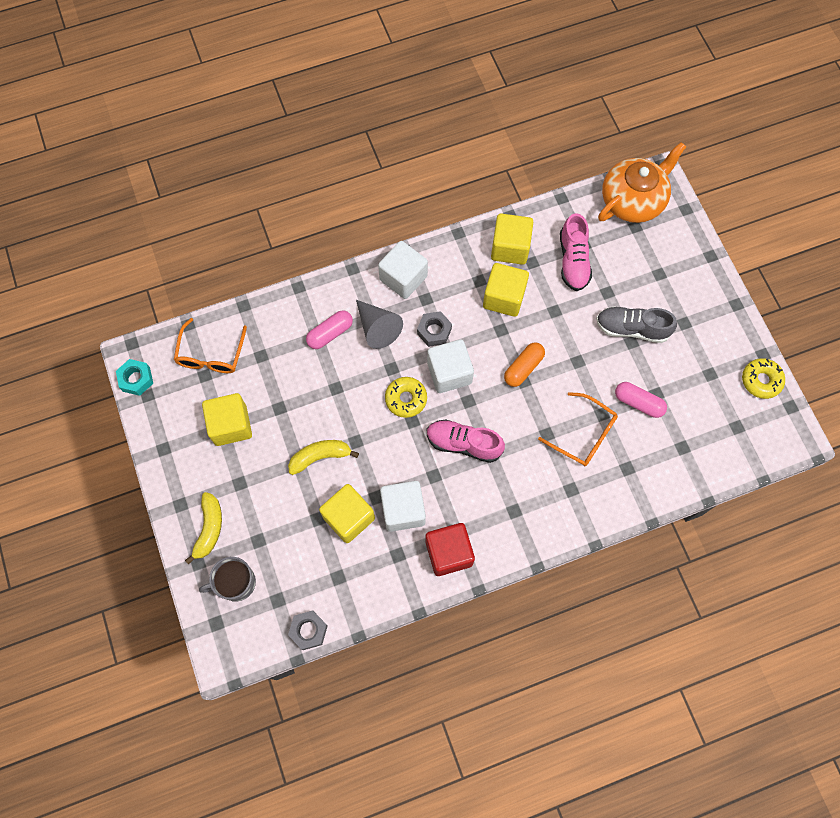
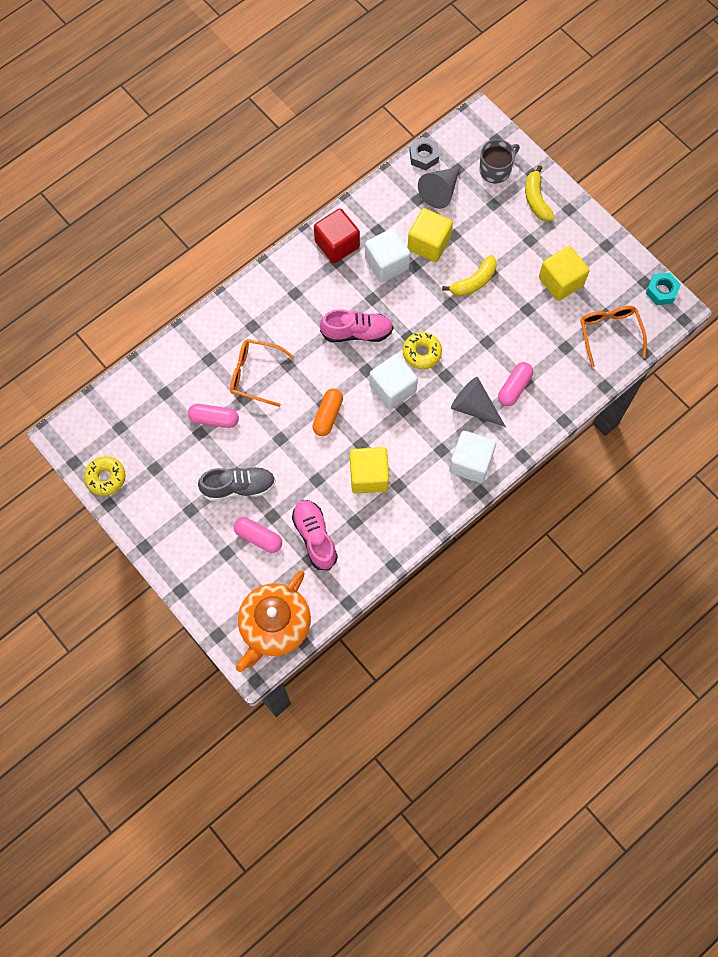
camera: 160 degrees right, 0 degrees up
grey nut [417,311,452,347] -> none
yellow cube [491,213,533,265] -> none
none -> pink capsule [234,517,282,553]
none -> grey cone [418,167,460,209]

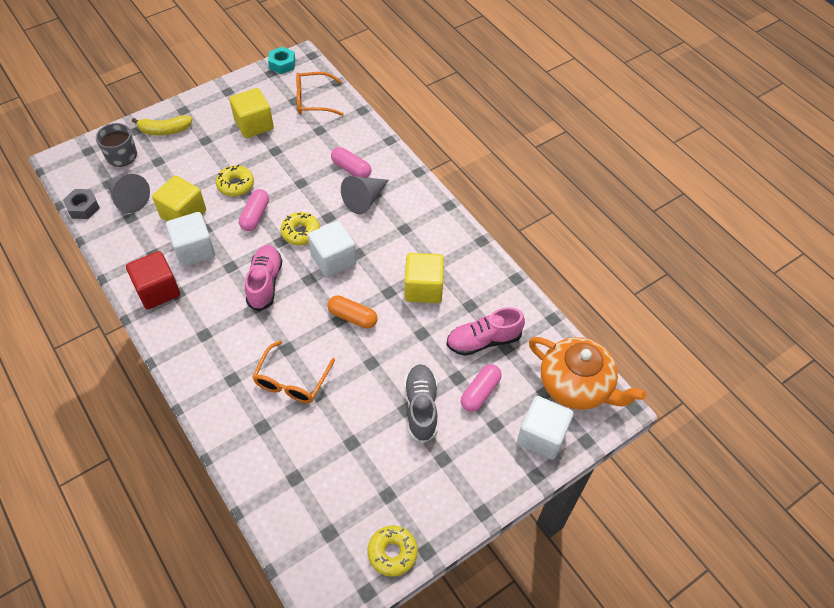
camera: 85 degrees left, 15 degrees down
pink capsule [188,404,239,428] -> pink capsule moved to [239,189,269,231]
yellow banana [442,255,497,296] -> yellow donut [216,165,254,196]
white cube [449,431,496,483] -> white cube moved to [517,396,574,460]

